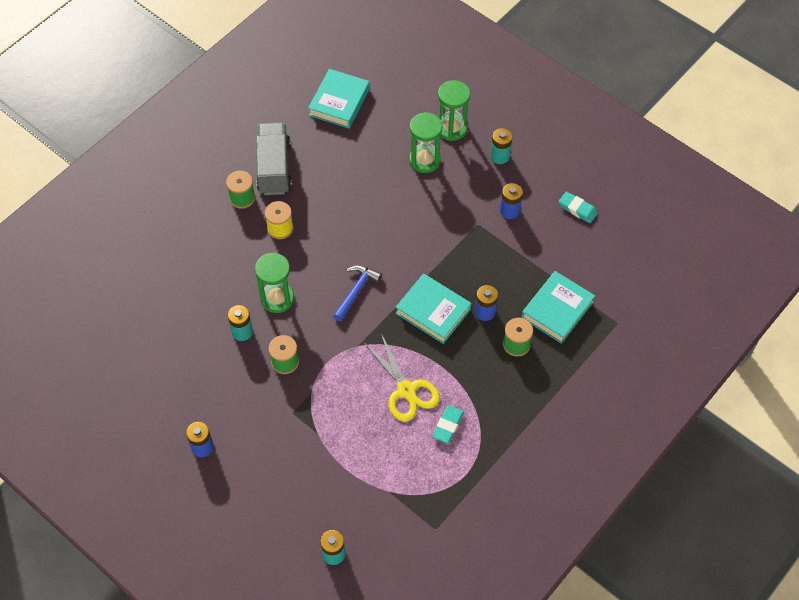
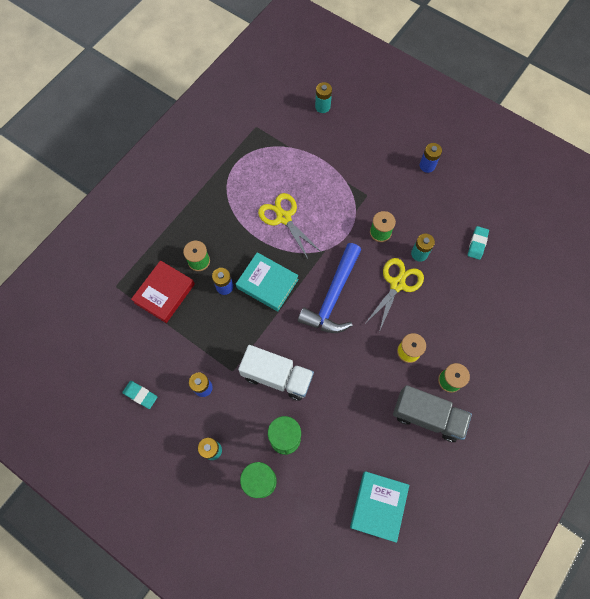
camera: 175 degrees right, 10 degrees up
green hourglass [255,252,294,313] -> yellow scissors [365,258,424,332]
grey truck [256,122,292,195] -> grey truck turned 60 degrees counterclockwise [393,385,472,442]
blue hammer [333,265,382,321] -> blue hammer [298,243,361,333], size x1.75
turquoise eraser [433,405,464,443] -> turquoise eraser moved to [468,226,489,260]
turquoise book [521,271,595,344] -> red book [131,260,195,323]
none -> white truck [238,345,314,401]

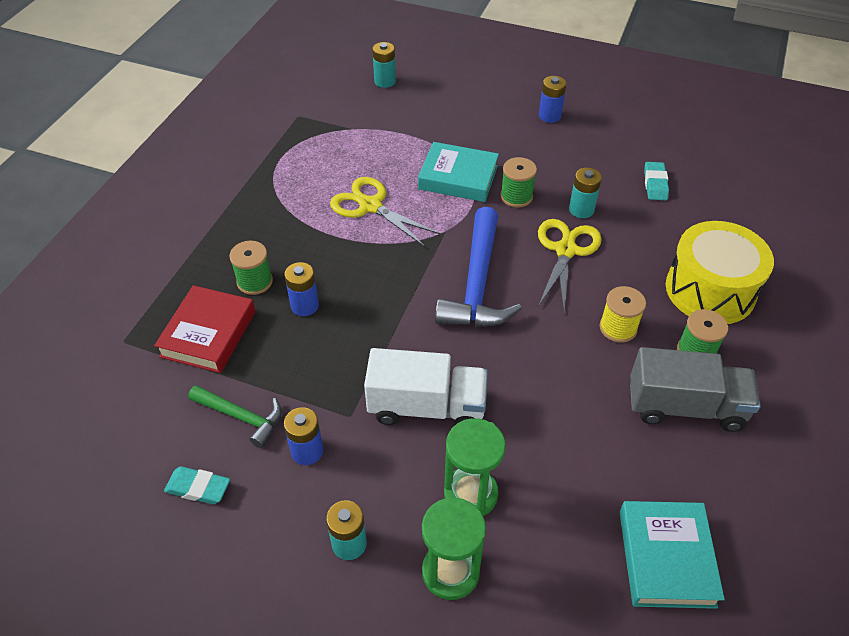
camera: 15 degrees left, 20 degrees down
turquoise book [236,252,299,312] -> turquoise book moved to [418,142,499,202]
none -> green hammer [188,385,282,448]
none -> yellow drum [666,221,774,324]

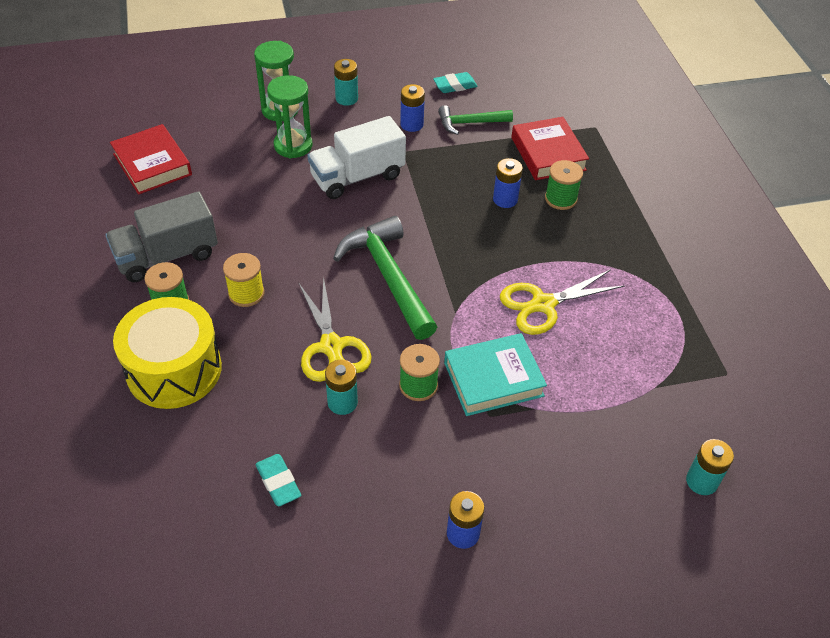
camera: 145 degrees right, 0 degrees up
yellow scissors [330,177,440,247] -> yellow scissors turned 150 degrees clockwise [500,269,625,335]
blue hammer [435,207,522,327] -> green hammer [333,216,437,340]
turquoise book [620,501,725,609] -> red book [110,124,192,195]

